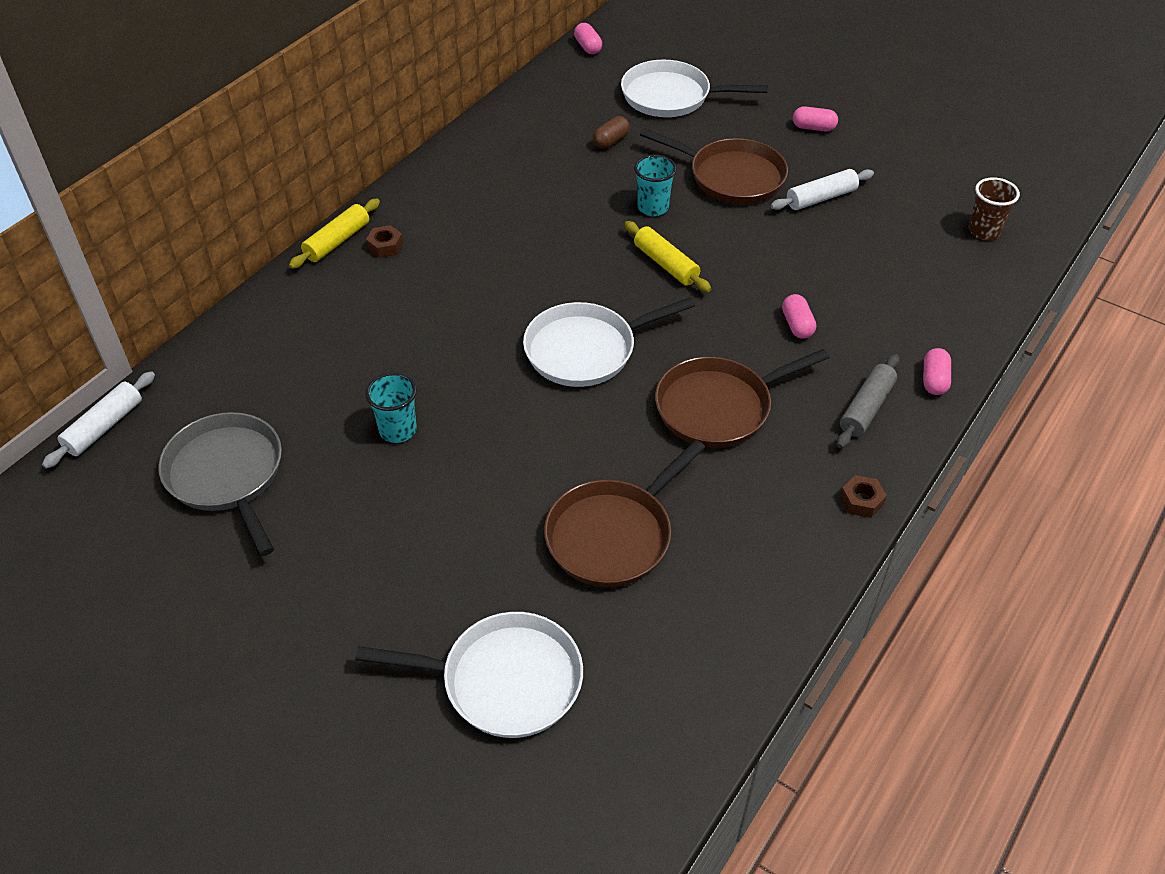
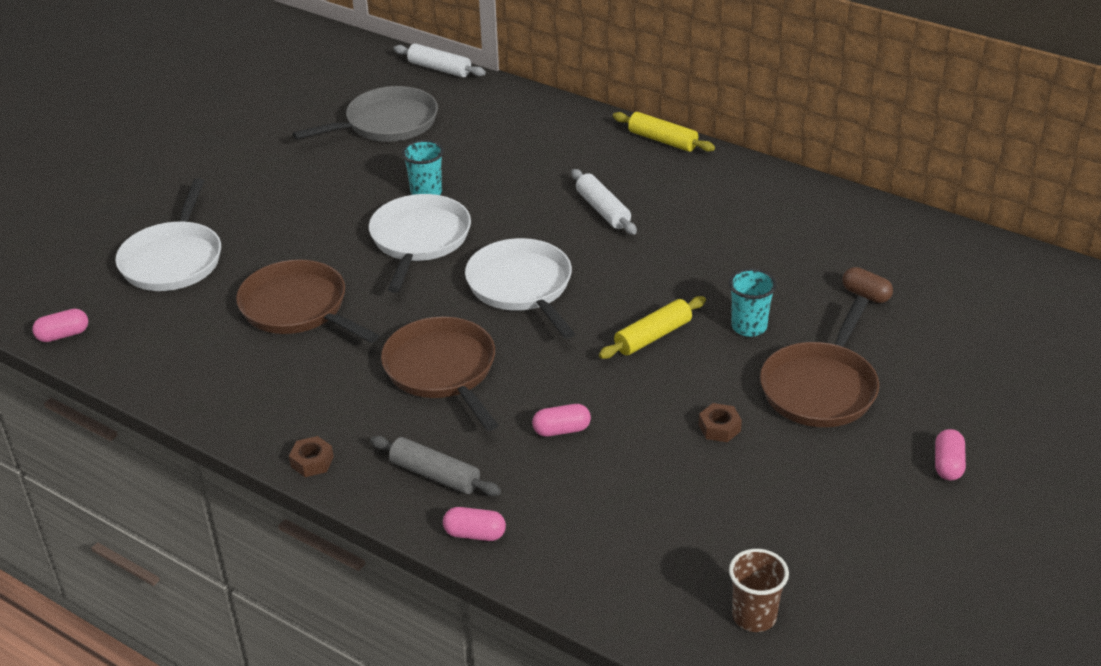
camera: 90 degrees right, 10 degrees down
brown nut [366,225,403,258] -> brown nut moved to [699,403,742,442]
pink capsule [574,23,602,54] -> pink capsule moved to [32,309,88,342]
white pan [621,60,768,117] -> white pan moved to [369,194,471,293]
white rolling pin [771,169,874,210] -> white rolling pin moved to [571,169,637,235]

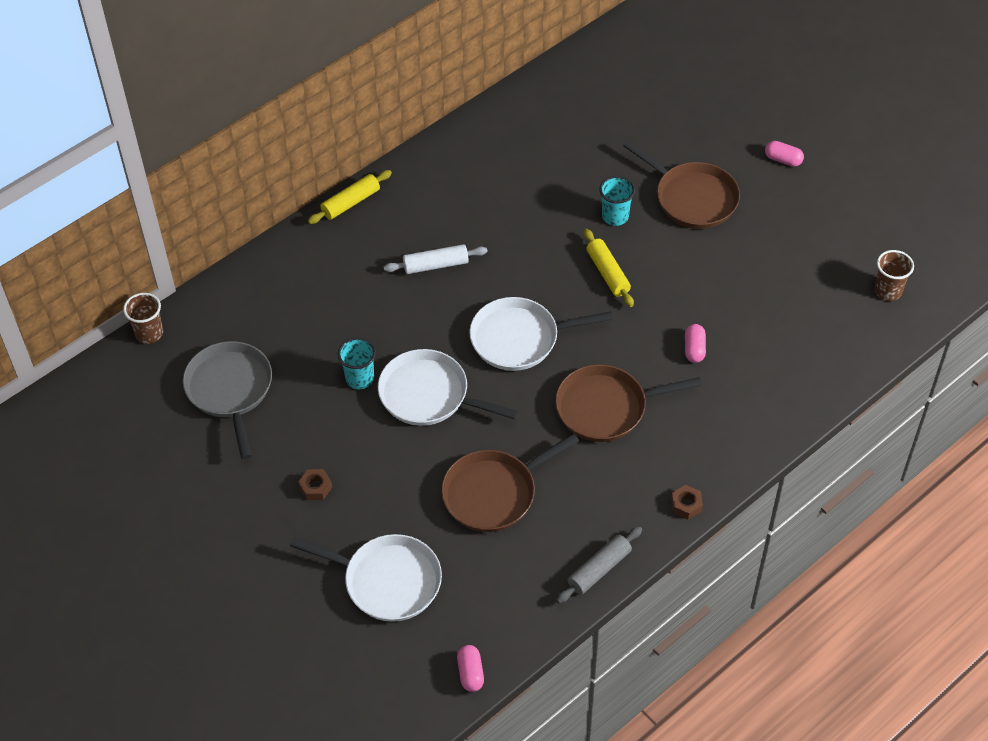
camera: 75 degrees left, 15 degrees up
grey rolling pin [370,436,501,496] -> grey rolling pin moved to [556,526,642,603]
white rolling pin [394,43,486,77] -> brown cup [123,293,163,344]
pink capsule [443,507,506,541] -> none
brown nut [699,403,742,442] -> brown nut moved to [298,469,332,500]
brown capsule [842,267,893,303] -> none

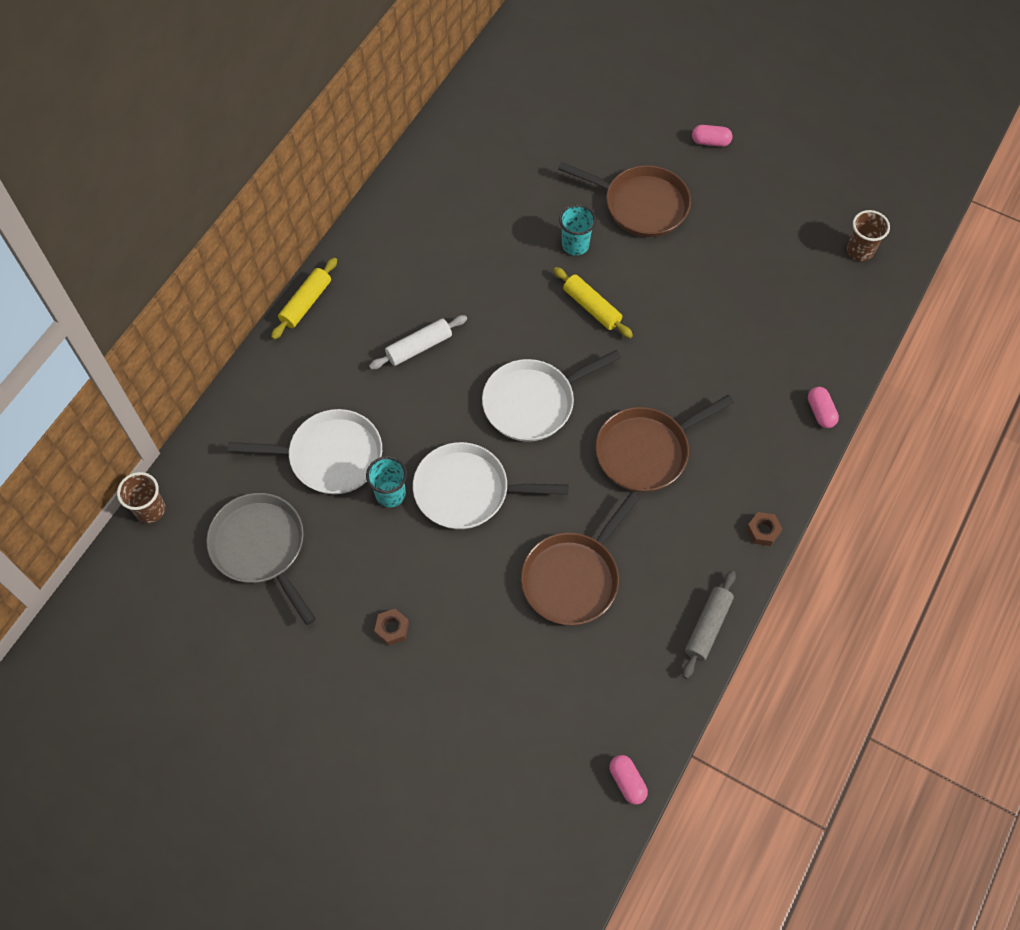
camera: 20 degrees left, 10 degrees up
white pan [290,534,442,622] -> white pan moved to [227,409,382,494]
pink capsule [685,324,706,363] -> pink capsule moved to [808,387,839,428]

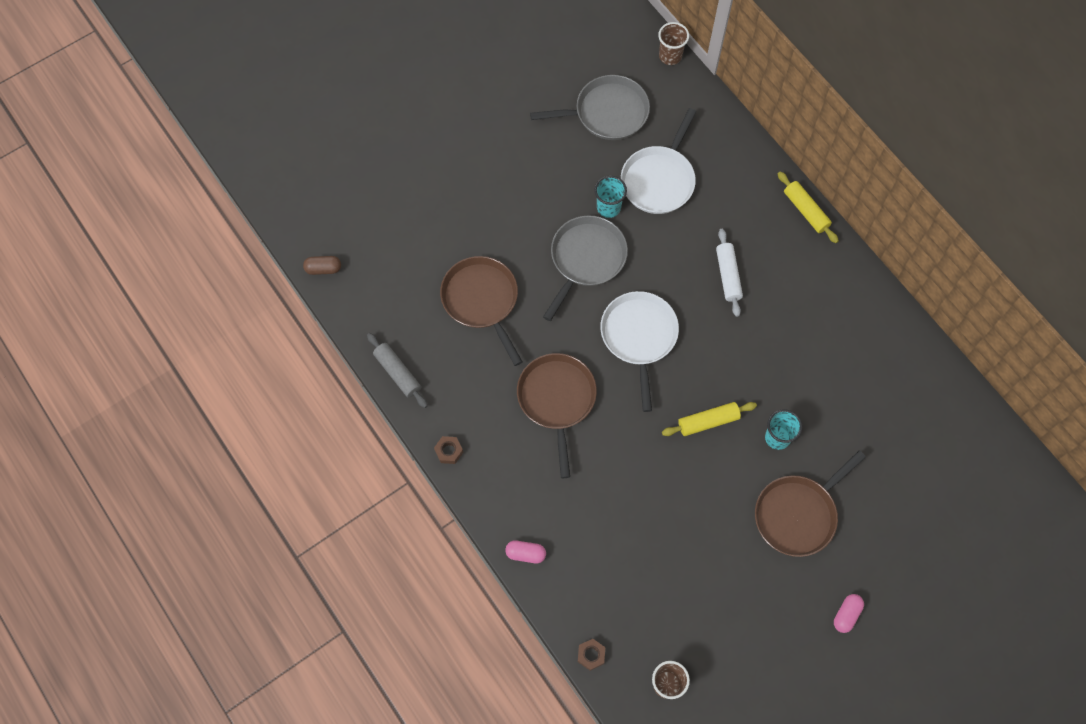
camera: 115 degrees right, 5 degrees up
brown nut [374,609,409,646] -> brown nut moved to [578,639,605,671]
white pan [413,442,569,529] -> grey pan [543,215,628,321]
pink capsule [609,755,648,805] -> brown capsule [303,256,341,275]

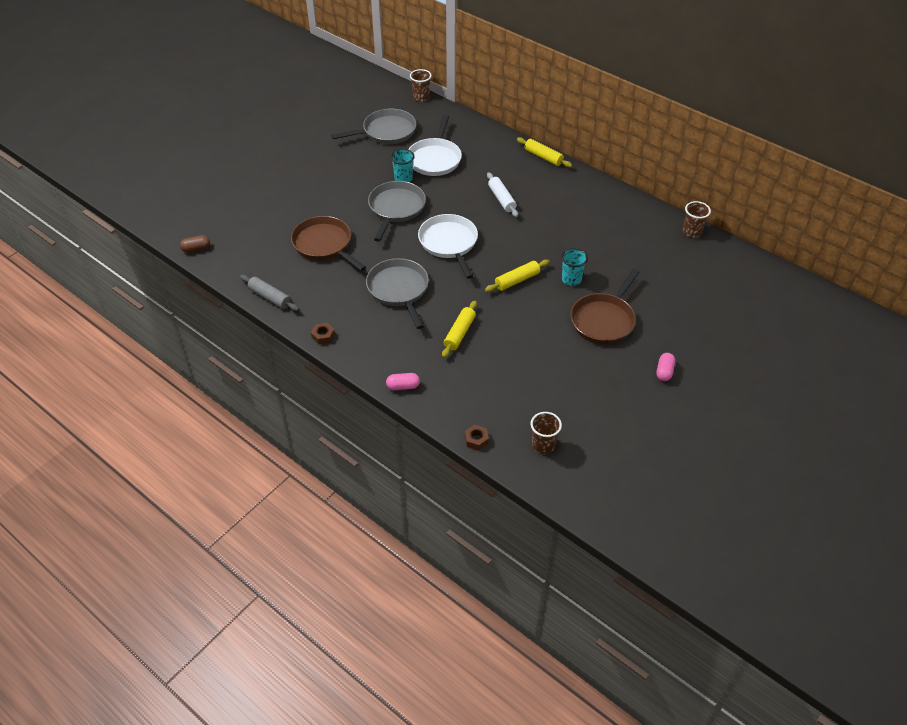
camera: 15 degrees left, 20 degrees down
brown pan [517,353,597,478] -> grey pan [366,258,429,329]
none -> yellow rolling pin [442,301,477,358]
none -> brown cup [683,201,711,238]

